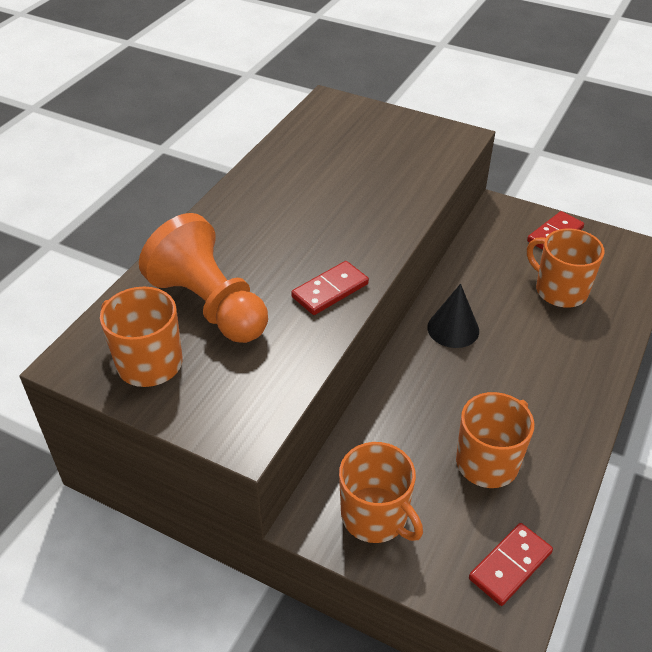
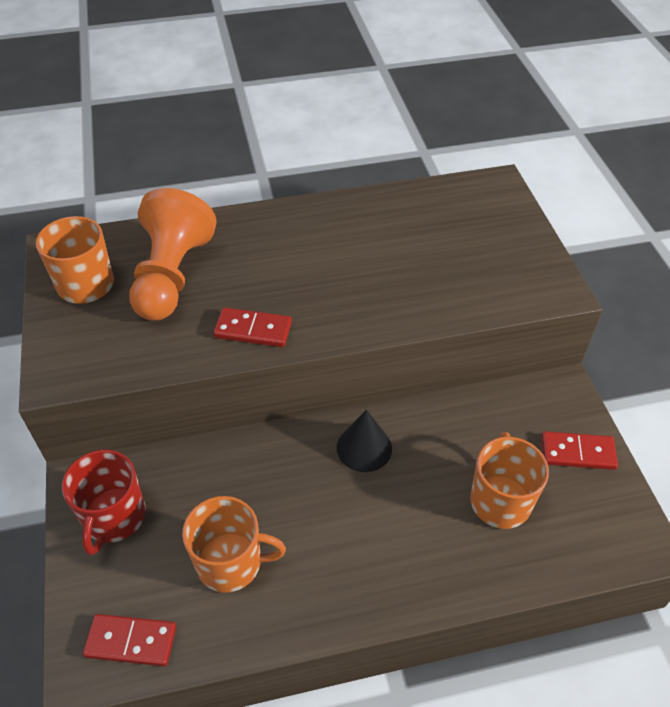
camera: 50 degrees right, 5 degrees up
orange mug [339,442,423,543] -> red mug [62,450,146,555]

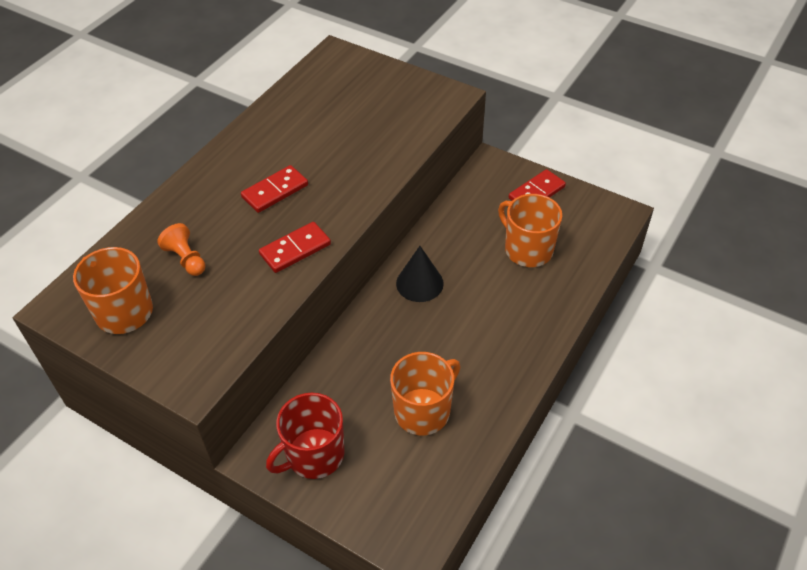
camera: 45 degrees left, 0 degrees up
red mug [62,450,146,555] -> red mug turned 90 degrees clockwise [266,393,345,479]
red domino [83,614,176,666] -> red domino moved to [241,165,308,213]
orange pawn [129,188,217,320] -> orange pawn [157,223,206,276], size x0.45

